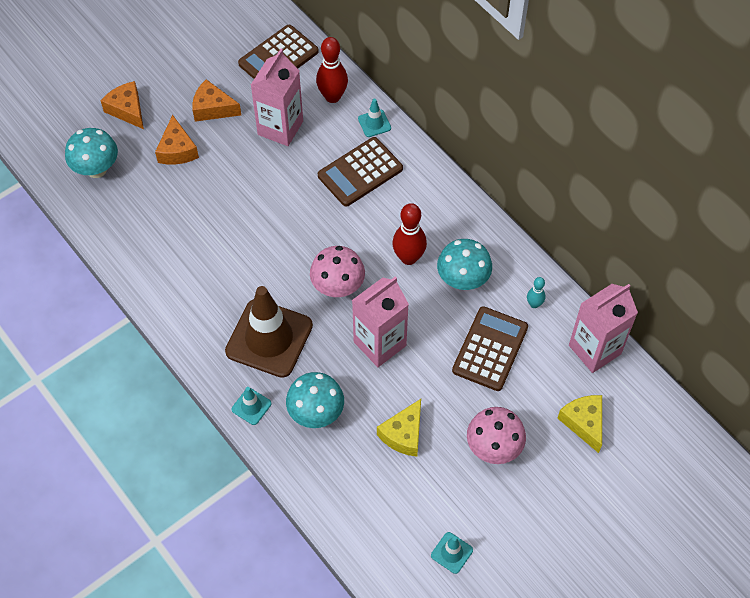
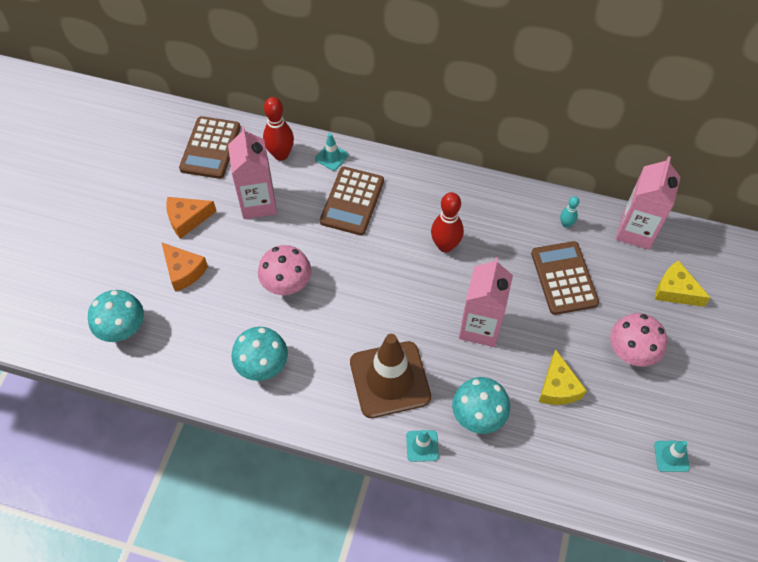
camera: 35 degrees left, 0 degrees up
orange cheese [101,81,144,129] -> none
pink mushroom [310,246,365,297] -> pink mushroom moved to [258,245,311,295]
turquoise mushroom [437,239,492,290] -> turquoise mushroom moved to [231,327,288,381]

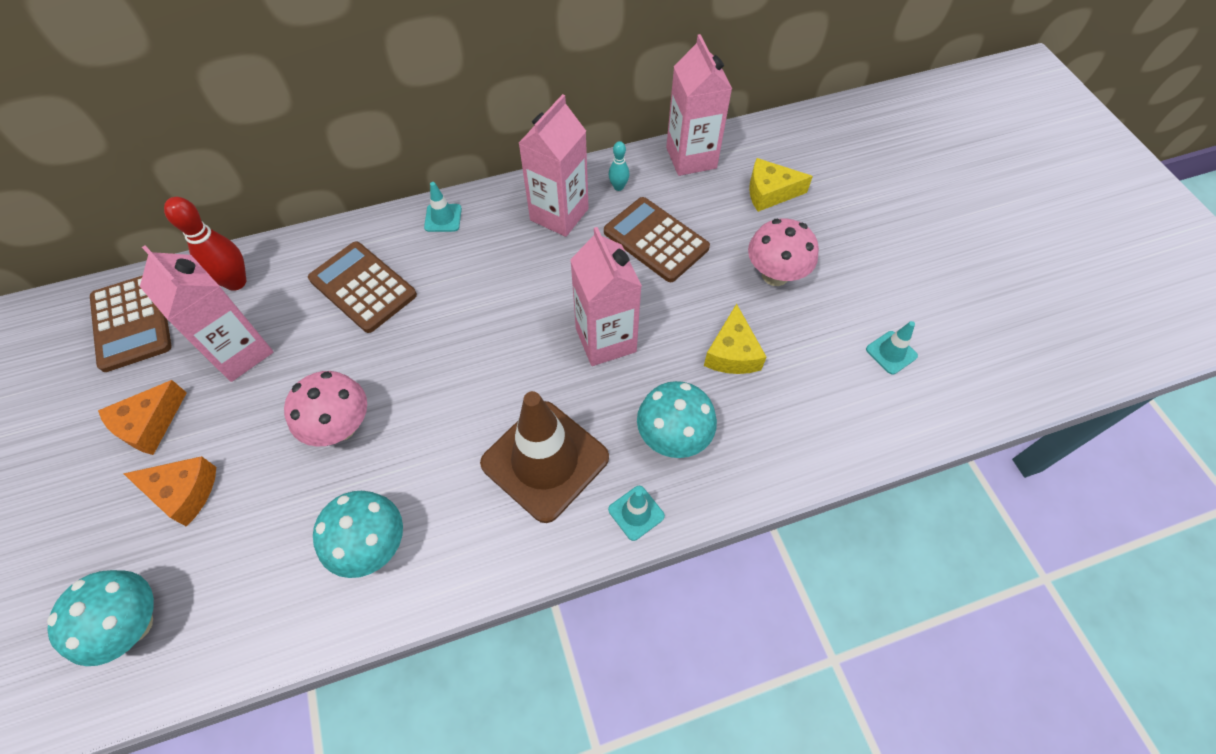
camera: 35 degrees left, 0 degrees up
turquoise traffic cone [315,133,348,171] -> turquoise traffic cone moved to [424,182,462,232]
brown calculator [320,167,384,235] -> brown calculator turned 150 degrees clockwise [308,241,417,333]
red bowling pin [431,192,464,252] -> none
yellow cheese [539,349,587,405] -> yellow cheese turned 45 degrees clockwise [704,304,766,374]
none -> pink carton [519,94,589,237]

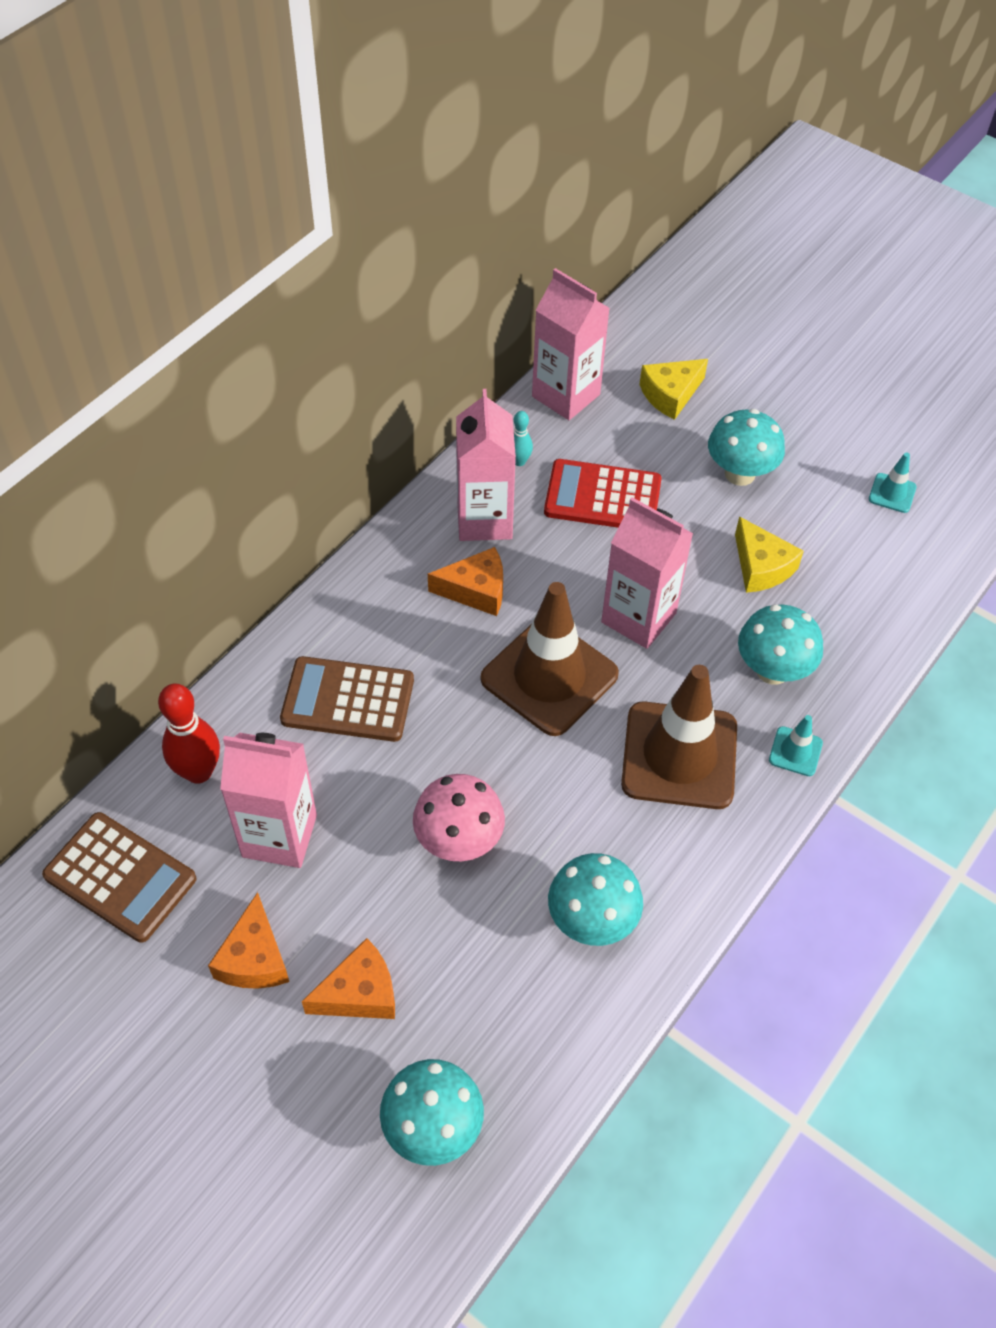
camera: 35 degrees left, 5 degrees down
turquoise traffic cone [424,182,462,232] -> none
brown calculator [604,197,710,282] -> red calculator [544,459,662,528]
pink mushroom [748,218,819,286] -> turquoise mushroom [708,409,785,486]
none -> orange cheese [428,547,503,616]
none -> brown traffic cone [481,582,619,736]

